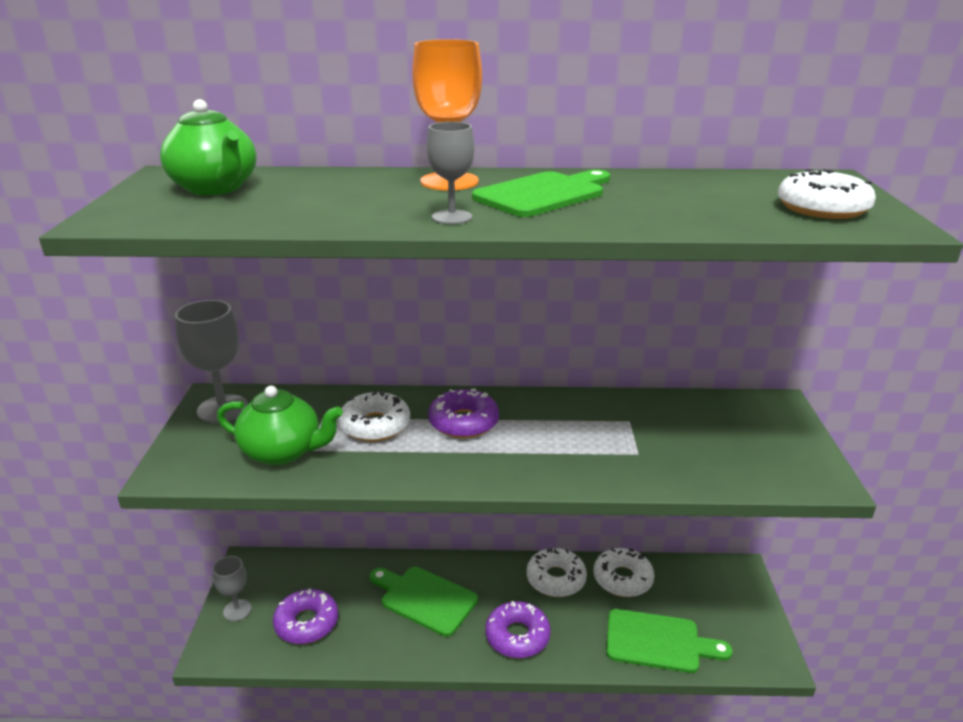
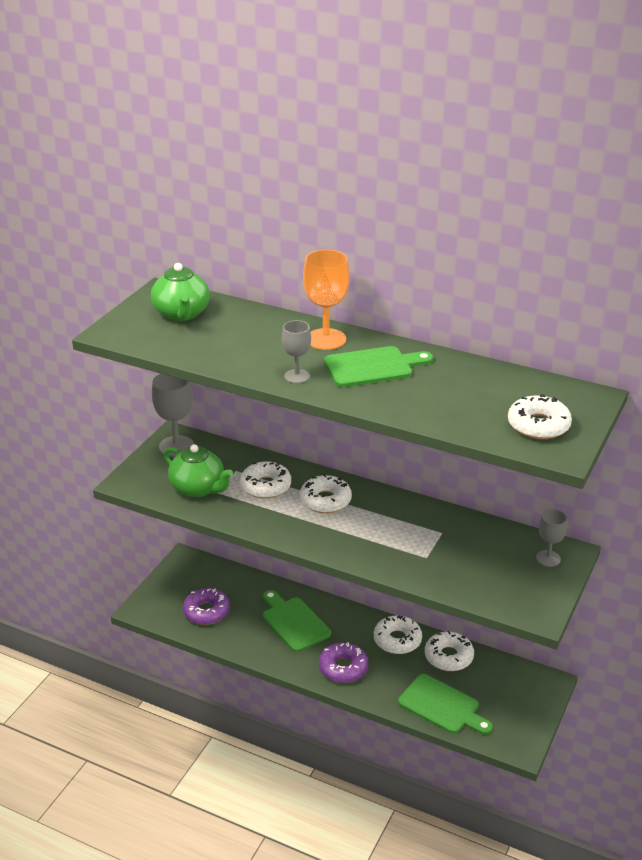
camera: 25 degrees right, 5 degrees up
grey goblet [213,556,252,621] -> grey goblet moved to [536,509,567,567]
purple donut [428,388,499,438] -> white donut [300,474,352,513]

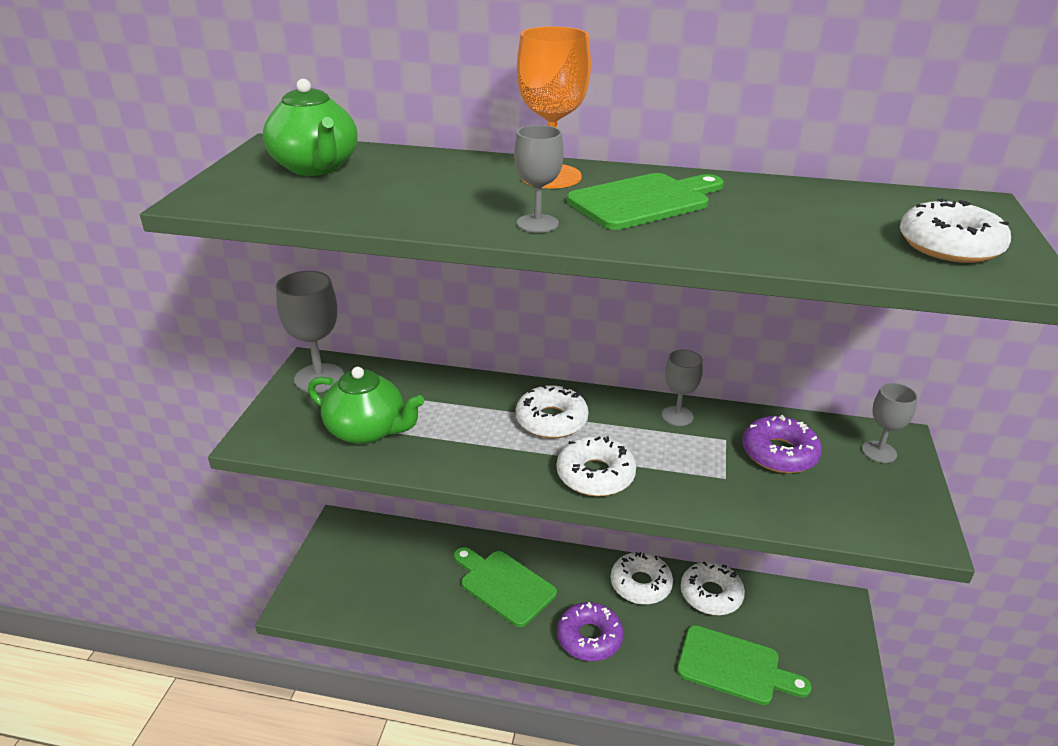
camera: 15 degrees left, 0 degrees up
purple donut [183,588,230,625] -> purple donut moved to [742,415,822,473]
white donut [240,461,291,499] -> white donut moved to [557,436,636,496]
none -> grey goblet [662,350,703,426]

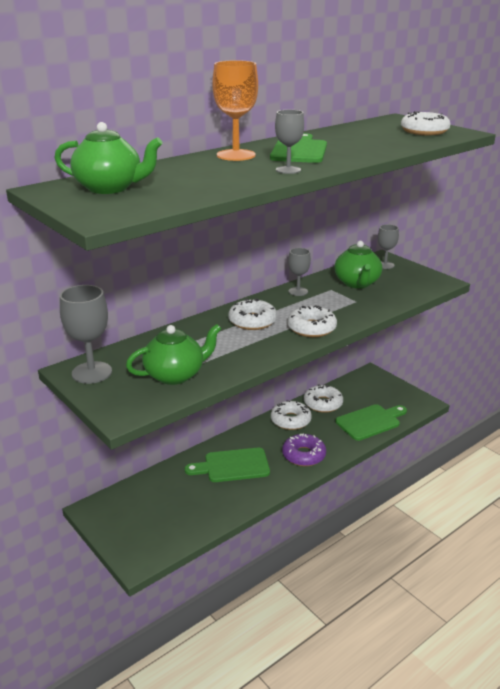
camera: 50 degrees left, 5 degrees down
purple donut [742,415,822,473] -> green teapot [335,241,382,288]

